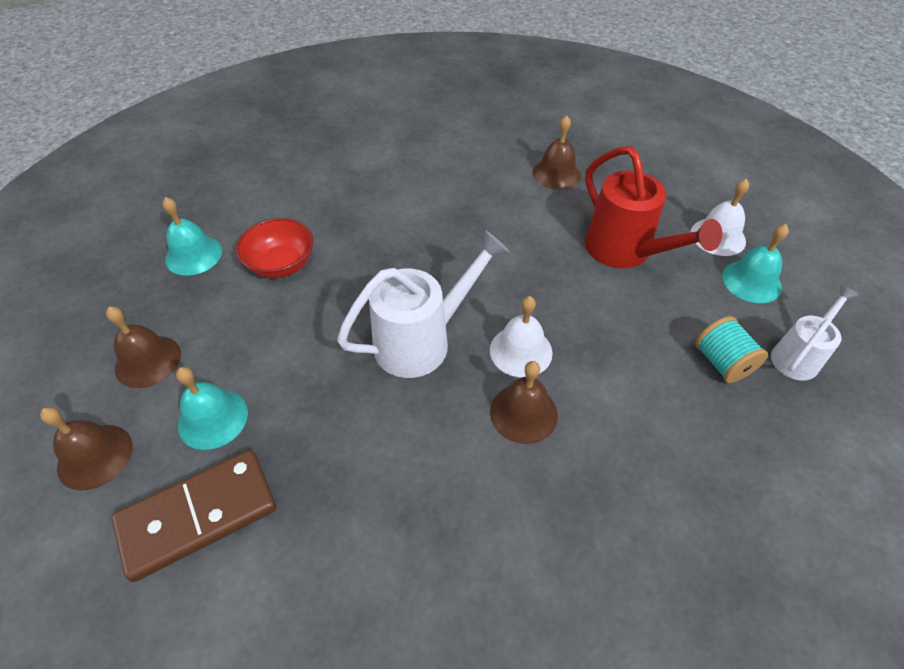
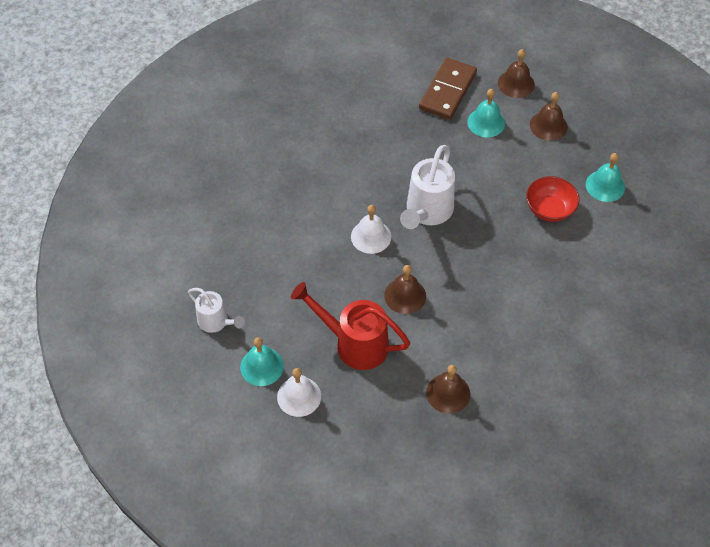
camera: 145 degrees right, 5 degrees up
brown bell [490,361,558,444] -> brown bell moved to [384,265,426,314]
turquoise spool [695,316,768,383] -> none
white watering can [771,285,859,381] -> white watering can turned 60 degrees counterclockwise [188,288,245,333]

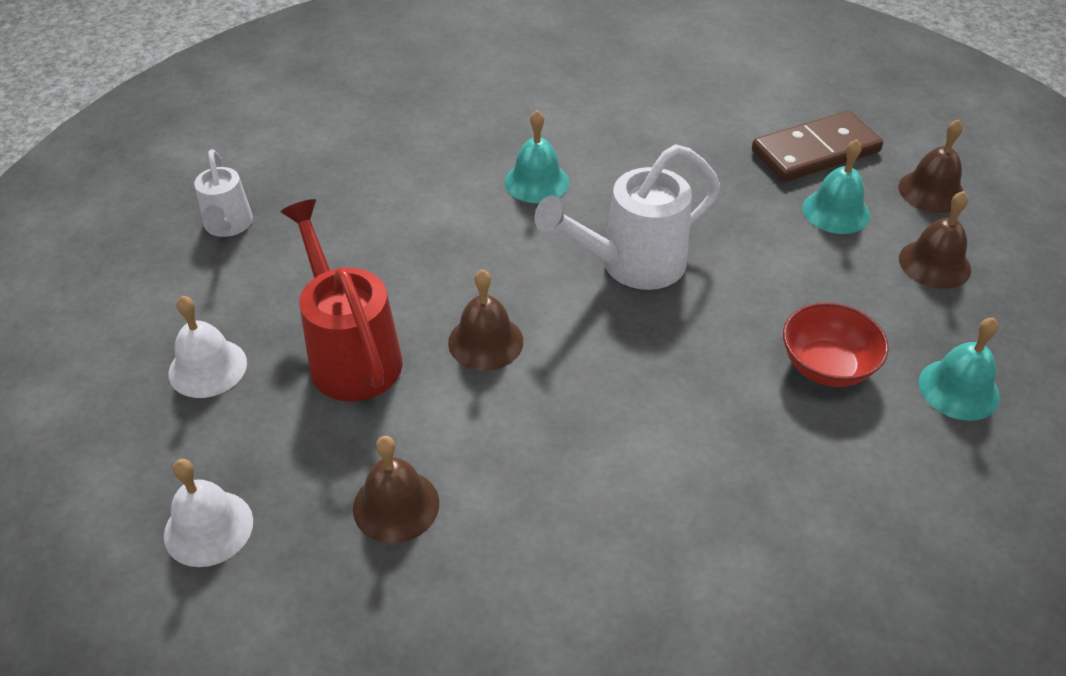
camera: 40 degrees right, 10 degrees down
turquoise bell [240,337,284,386] -> turquoise bell moved to [505,110,569,203]
white bell [351,205,391,254] -> white bell moved to [164,459,253,567]

